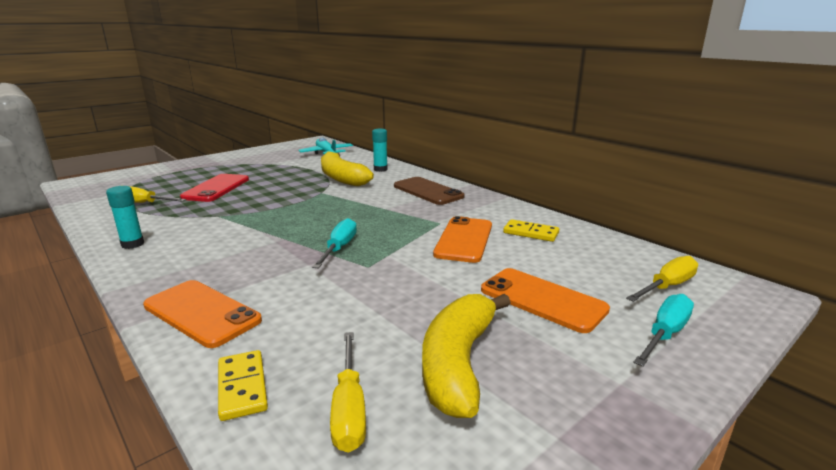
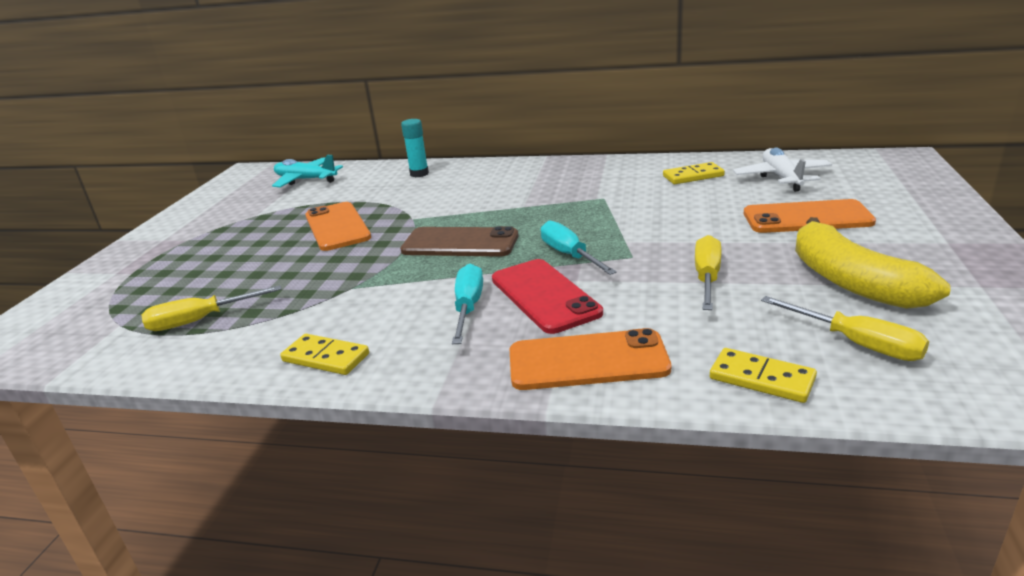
camera: 35 degrees left, 5 degrees up
turquoise glue stick [106,186,144,249] -> yellow domino [280,334,369,375]
red phone [180,174,249,202] -> red phone moved to [492,259,603,334]
yellow banana [321,151,374,186] -> none
brown phone [394,177,465,205] -> brown phone moved to [400,226,518,257]
orange phone [433,216,492,263] -> orange phone moved to [305,202,371,251]
yellow screwdriver [626,256,698,302] -> yellow screwdriver moved to [695,235,721,310]
turquoise screwdriver [633,294,694,367] -> turquoise screwdriver moved to [452,264,483,344]
none -> white plane [733,148,832,192]

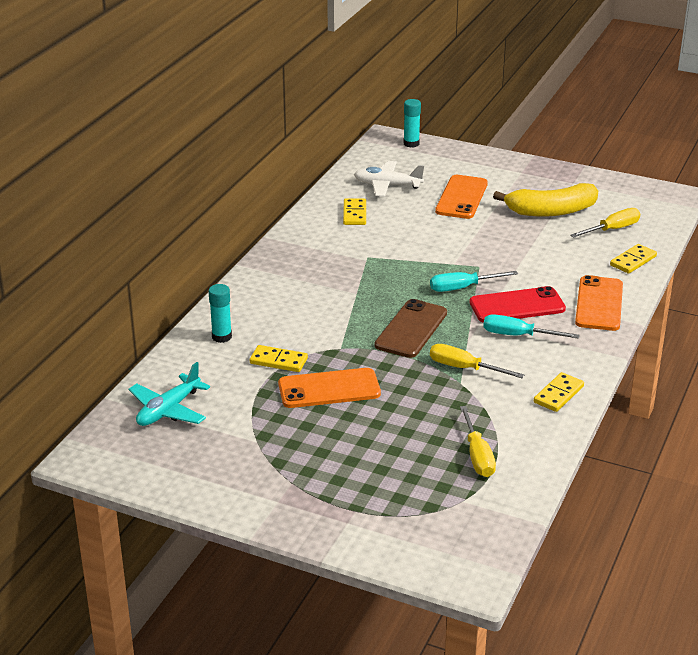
camera: 80 degrees left, 5 degrees up
yellow screwdriver [695,235,721,310] -> yellow screwdriver moved to [430,344,524,378]
none -> yellow domino [250,345,308,372]
none -> turquoise glue stick [403,99,421,148]

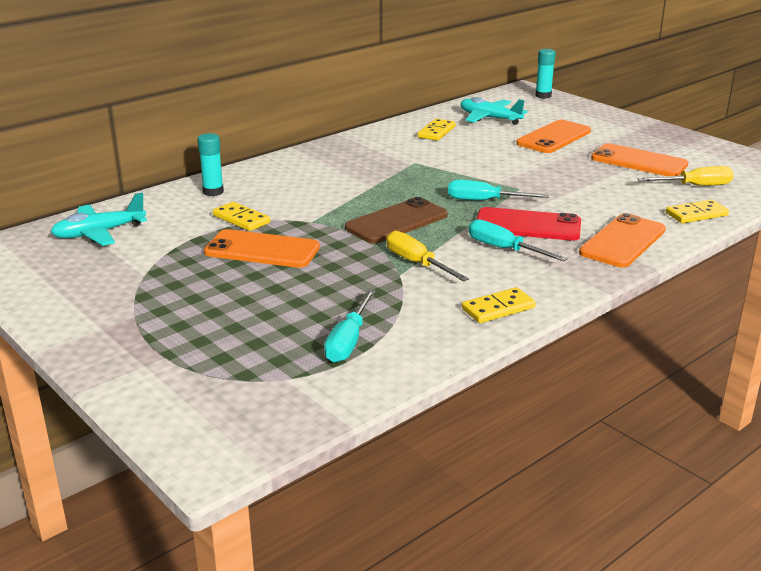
camera: 25 degrees right, 5 degrees down
white plane [354,161,424,197] -> turquoise plane [460,97,528,125]
yellow screwdriver [460,406,496,477] -> turquoise screwdriver [324,290,375,363]
yellow banana [493,183,598,217] -> orange phone [591,143,688,176]

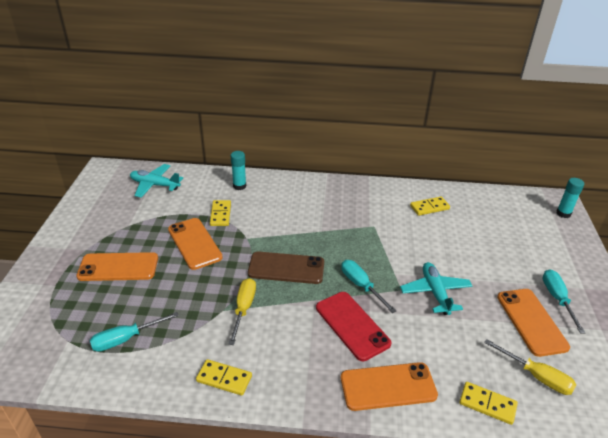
camera: 45 degrees right, 10 degrees up
turquoise plane [460,97,528,125] -> turquoise plane moved to [400,262,472,315]
turquoise screwdriver [468,219,568,262] -> turquoise screwdriver moved to [543,269,585,334]
orange phone [516,120,591,153] -> orange phone moved to [76,252,158,281]

